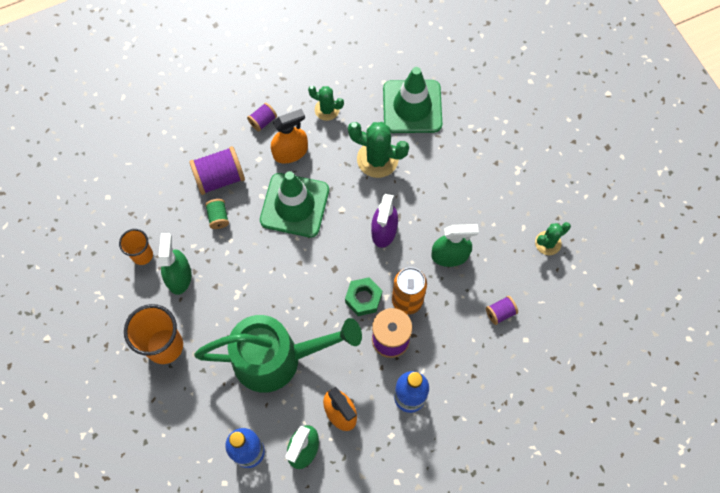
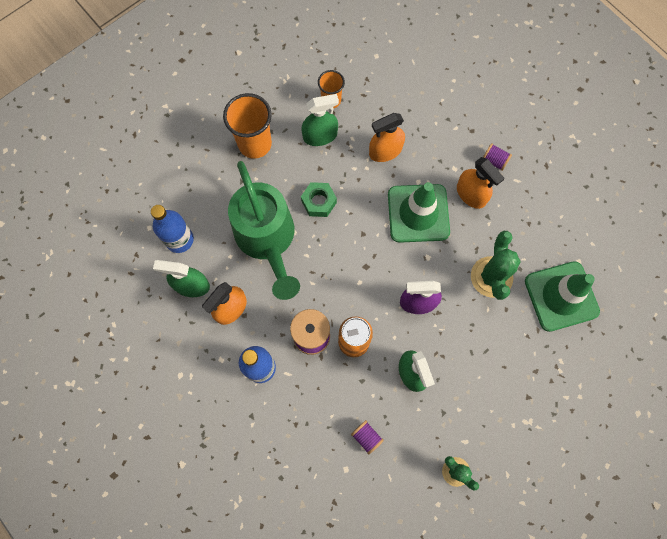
camera: 75 degrees right, 5 degrees up
purple spool [189,146,245,195] -> none
green spool [205,199,229,229] -> orange spray bottle [369,113,405,162]
green cactus [308,86,344,121] -> none
green nut [345,277,382,316] -> green nut moved to [301,182,337,217]

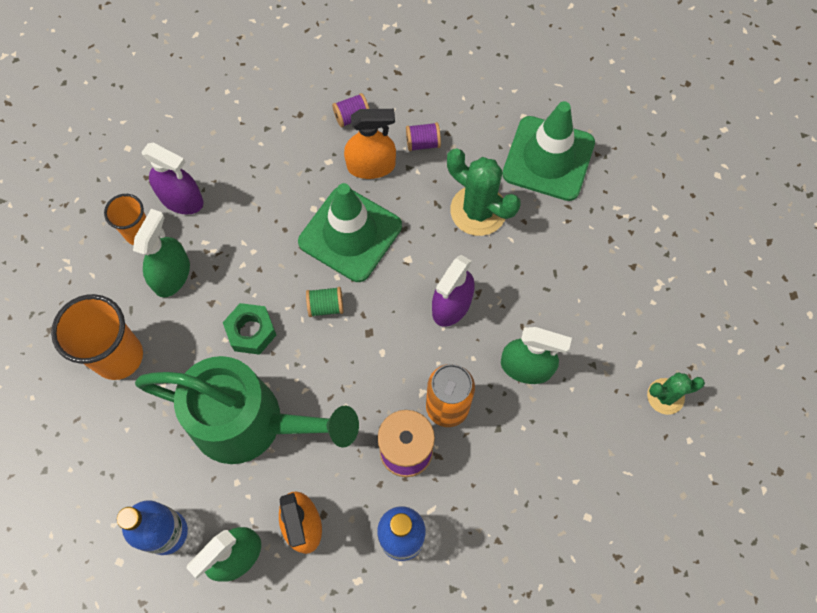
camera: 55 degrees left, 5 degrees down
purple spool [351,420,384,454] -> purple spool moved to [406,122,441,151]
orange spray bottle [369,113,405,162] -> none
none -> purple spray bottle [141,143,204,215]
none -> green spool [306,287,343,317]

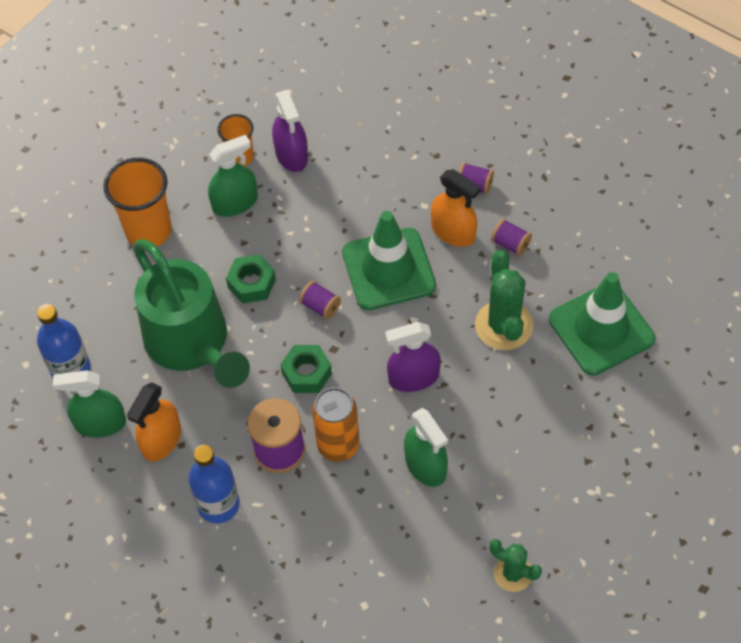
camera: 45 degrees right, 10 degrees down
green spool [306,287,343,317] -> purple spool [299,281,341,320]
none -> green nut [280,345,332,393]

